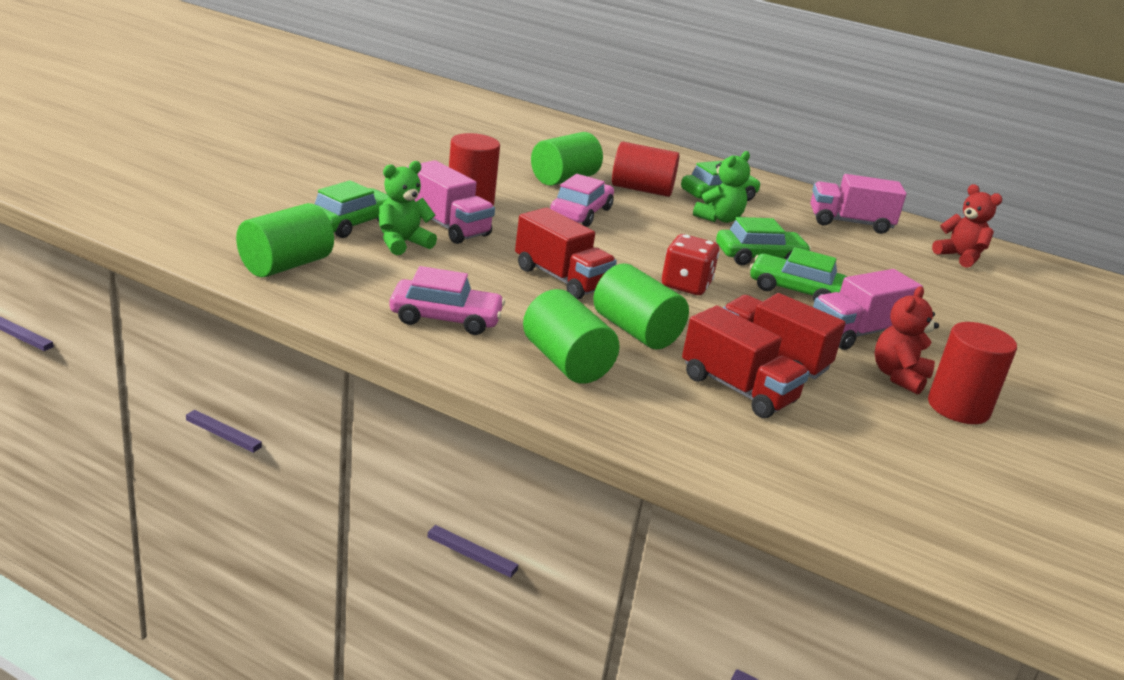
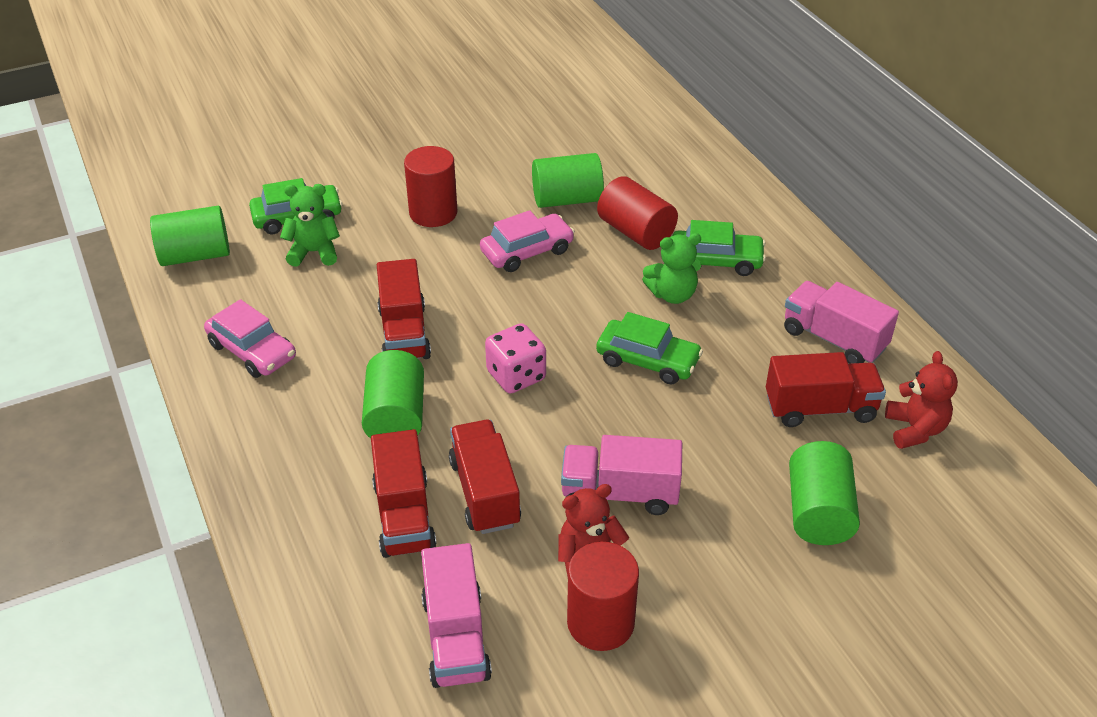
camera: 40 degrees right, 15 degrees up
pink truck [407,160,495,244] -> pink truck moved to [421,543,492,688]
green cylinder [523,289,620,384] -> green cylinder moved to [789,441,860,545]
red dice [662,234,719,295] -> pink dice [485,323,546,394]
green car [750,247,847,301] -> none
none -> red truck [766,352,886,427]

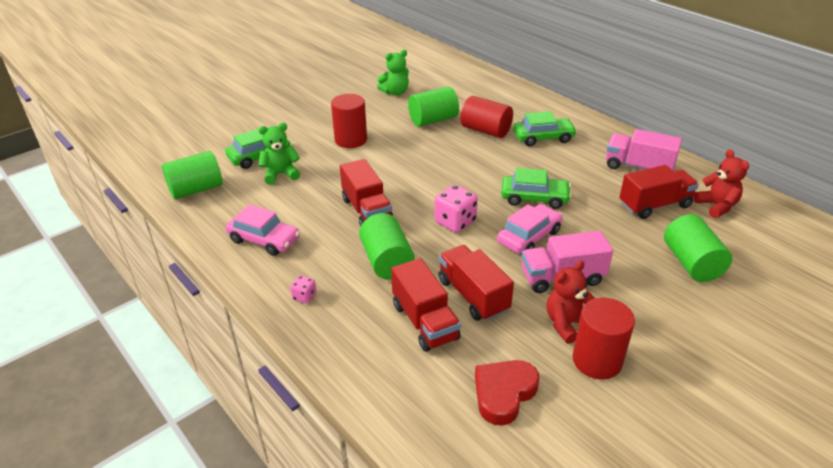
camera: 15 degrees left, 5 degrees down
pink truck [421,543,492,688] -> red heart [475,360,539,425]
pink car [480,210,575,272] -> pink car moved to [497,204,563,254]
green teddy bear [642,233,701,304] -> green teddy bear moved to [377,50,409,95]
none -> pink dice [290,276,316,303]

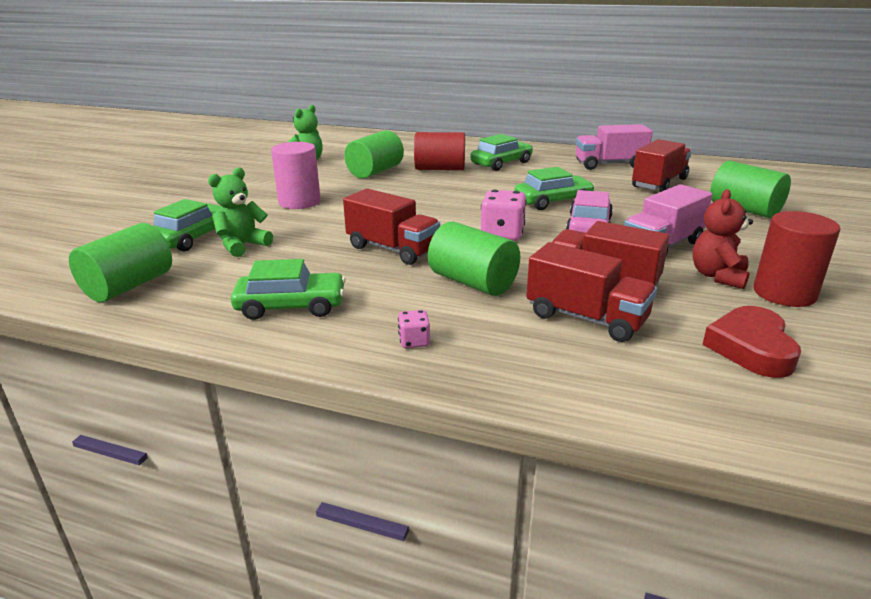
camera: 30 degrees left, 10 degrees down
pink car [226,204,300,256] -> green car [231,259,346,320]
red cylinder [331,94,367,148] -> pink cylinder [271,142,321,209]
red teddy bear [693,150,749,218] -> none

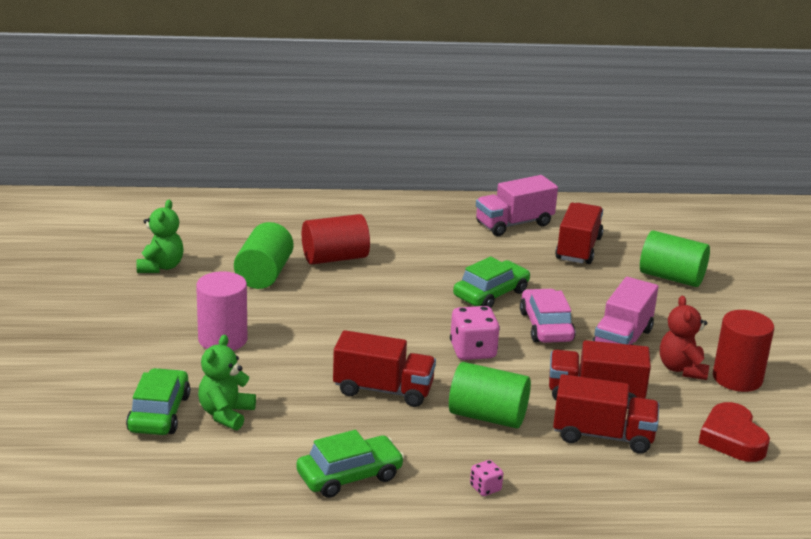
camera: 25 degrees left, 0 degrees up
green cylinder [69,223,172,302] -> none
green car [470,134,533,171] -> none

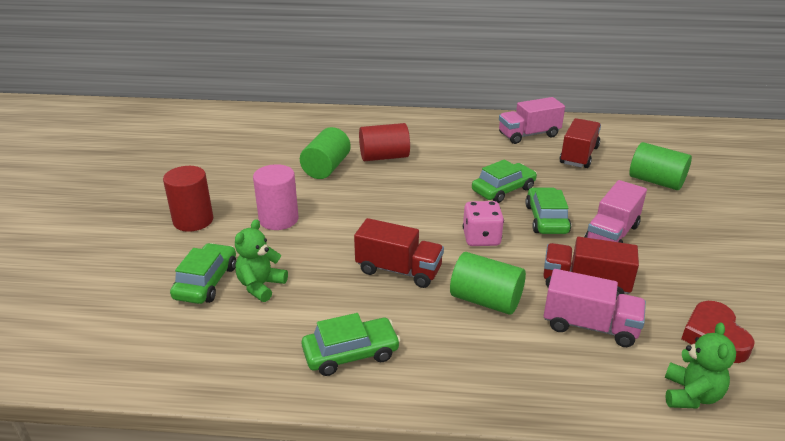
camera: 10 degrees right, 5 degrees up
green teddy bear [137,200,184,273] -> green teddy bear moved to [665,322,736,409]
pink dice [470,460,503,496] -> none
pink car [520,289,576,343] -> green car [525,187,571,234]
red truck [553,374,659,454] -> pink truck [544,269,646,347]
red teddy bear [660,296,709,380] -> none
red cylinder [713,310,774,392] -> red cylinder moved to [163,166,213,232]

